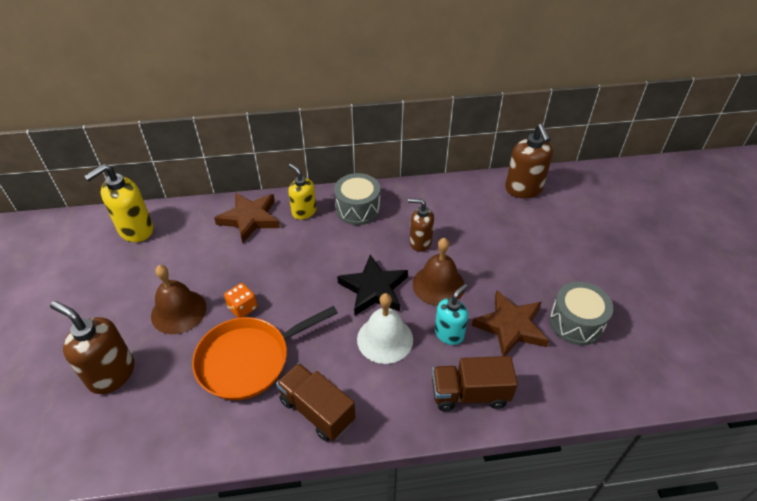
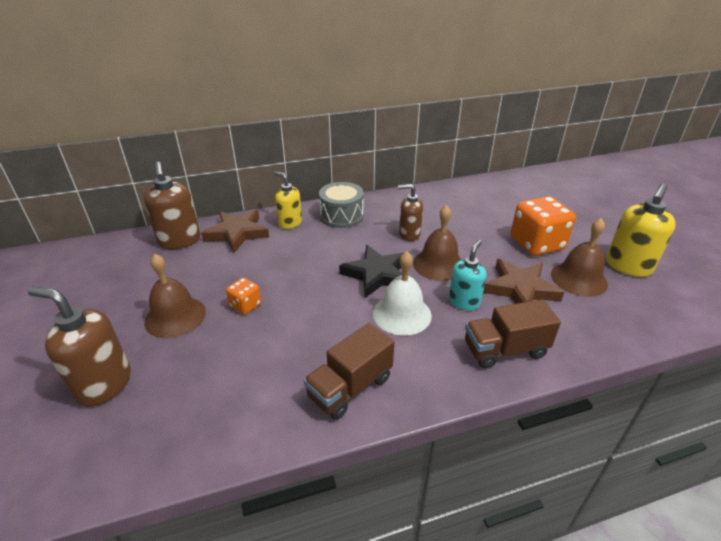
camera: 10 degrees left, 10 degrees down
yellow soap dispenser [84,164,153,242] -> yellow soap dispenser moved to [606,184,676,277]
orange pan [192,306,338,400] -> none
brown truck [276,363,355,441] -> brown truck turned 75 degrees counterclockwise [303,323,394,420]
brown soap dispenser [505,124,553,198] -> brown soap dispenser moved to [144,162,200,249]
grey drum [549,282,613,345] -> brown bell [551,218,608,297]
none -> orange dice [511,196,576,256]

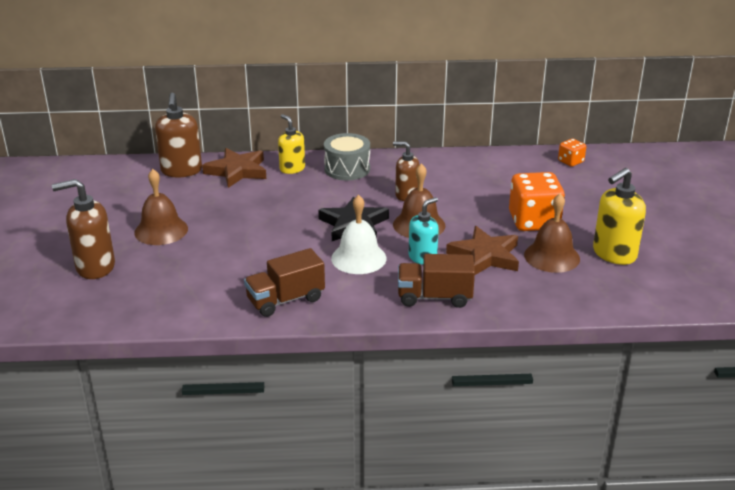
camera: 15 degrees right, 5 degrees down
brown soap dispenser [28,286,131,407] -> brown soap dispenser turned 45 degrees counterclockwise [52,179,115,279]
orange dice [226,278,261,315] -> orange dice moved to [558,139,586,167]

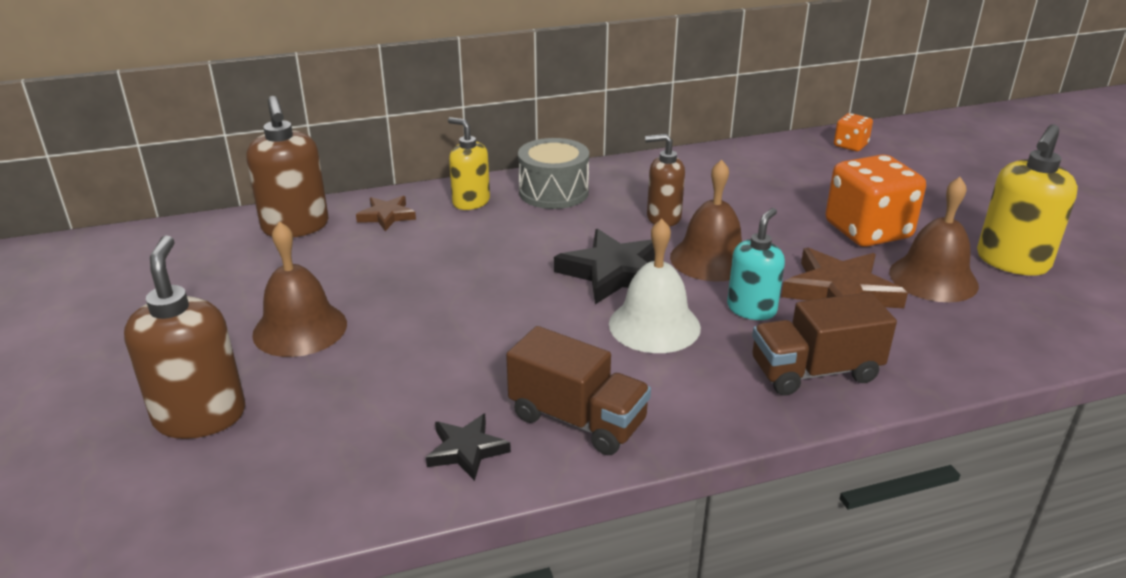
camera: 15 degrees left, 0 degrees up
brown soap dispenser [52,179,115,279] -> brown soap dispenser turned 105 degrees clockwise [124,235,245,439]
brown star [202,148,266,188] -> brown star [356,196,416,231], size x0.56
brown truck [244,248,325,317] -> brown truck turned 105 degrees counterclockwise [506,326,651,455]
none -> black star [426,414,511,481]

